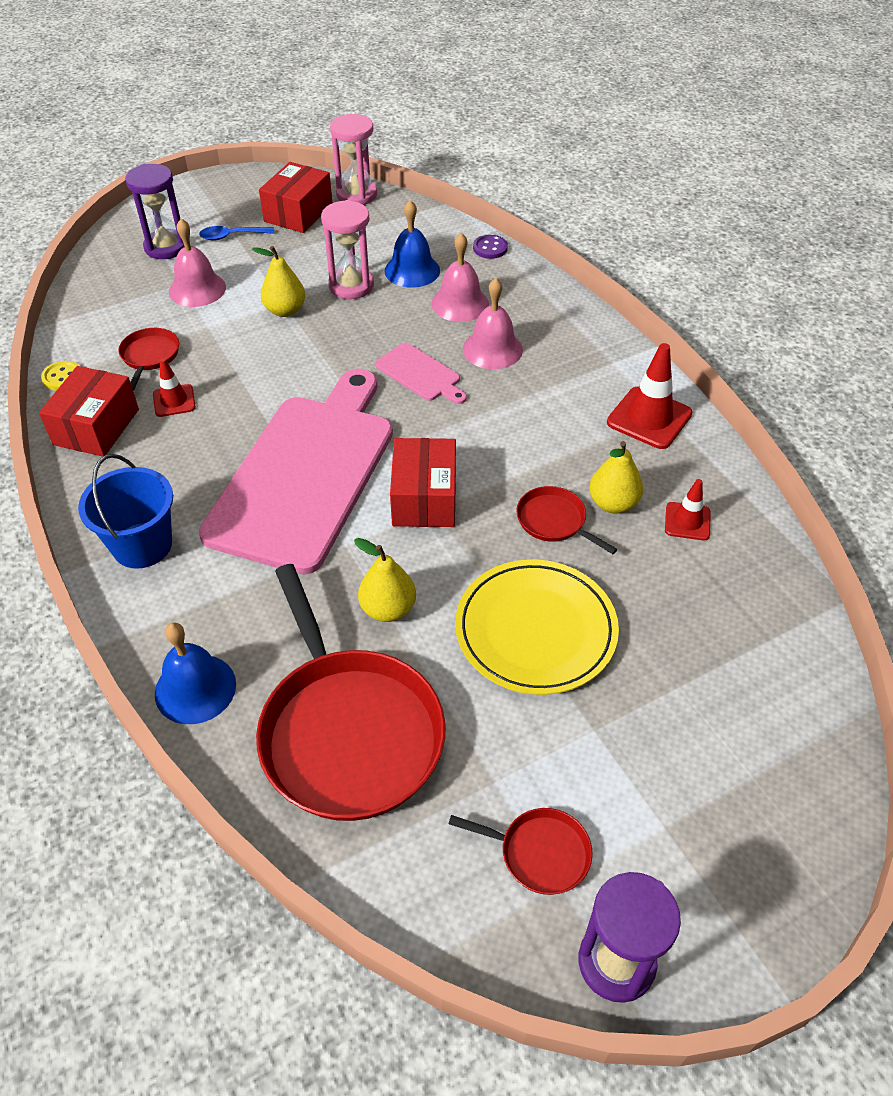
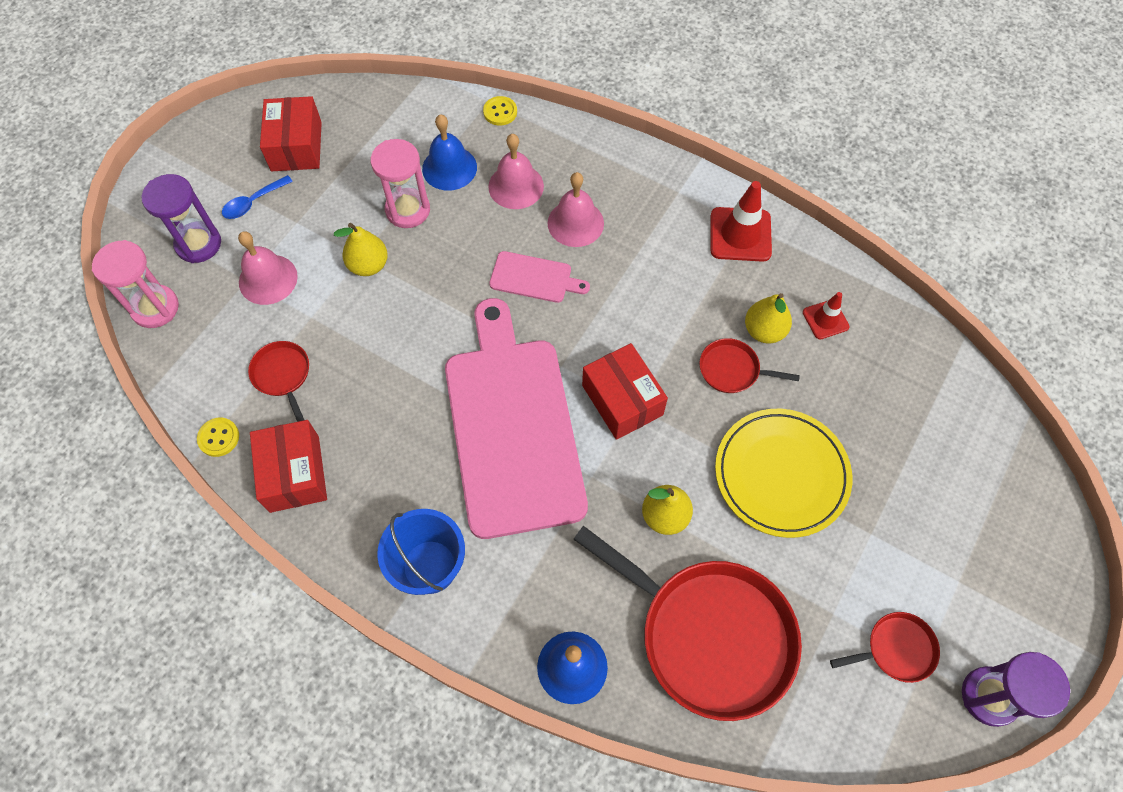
camera: 30 degrees left, 15 degrees up
red traffic cone [153,358,196,417] -> none
pink hourglass [330,114,377,205] -> pink hourglass moved to [92,240,179,328]
purple button [473,235,508,259] -> yellow button [483,96,517,126]

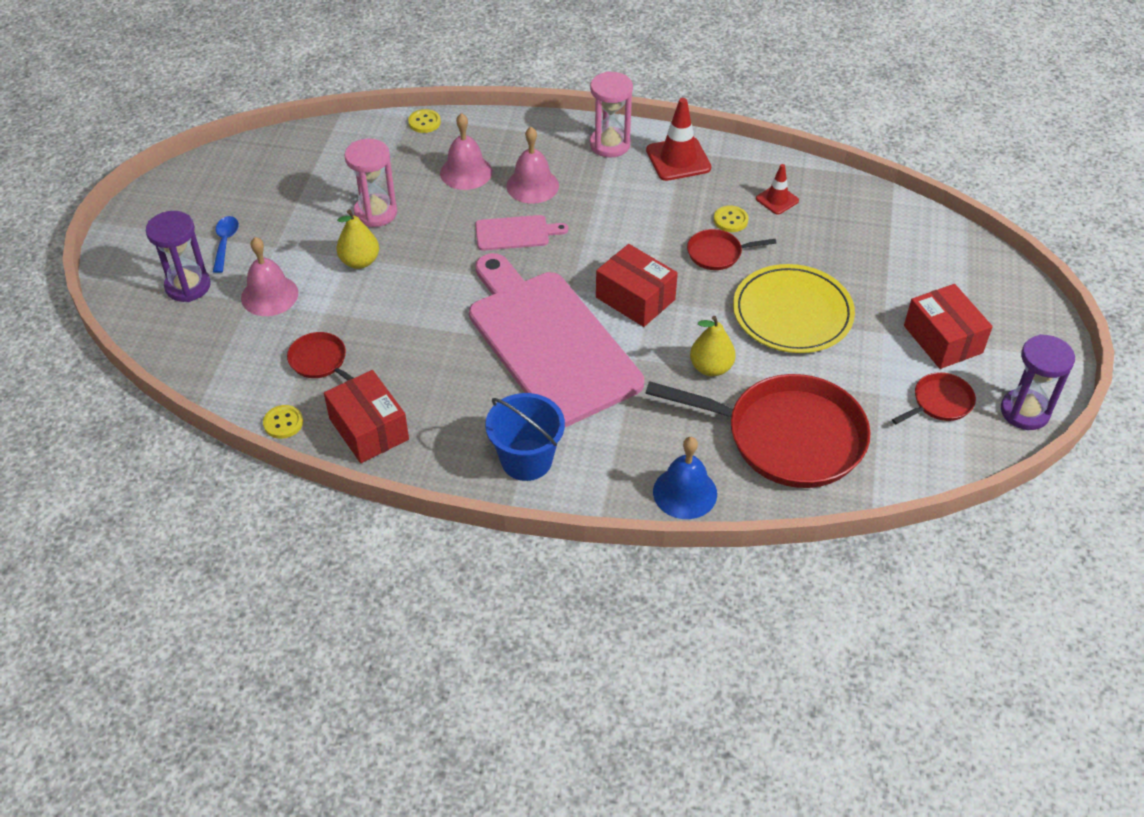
camera: 20 degrees left, 15 degrees down
pink hourglass [92,240,179,328] -> pink hourglass moved to [590,71,633,158]
blue spoon [222,175,293,219] -> blue spoon turned 150 degrees clockwise [213,216,239,273]
red box [260,96,322,171] -> red box moved to [904,284,993,369]
blue bell [422,114,477,191] -> none
yellow pear [745,293,792,343] -> yellow button [714,205,749,232]

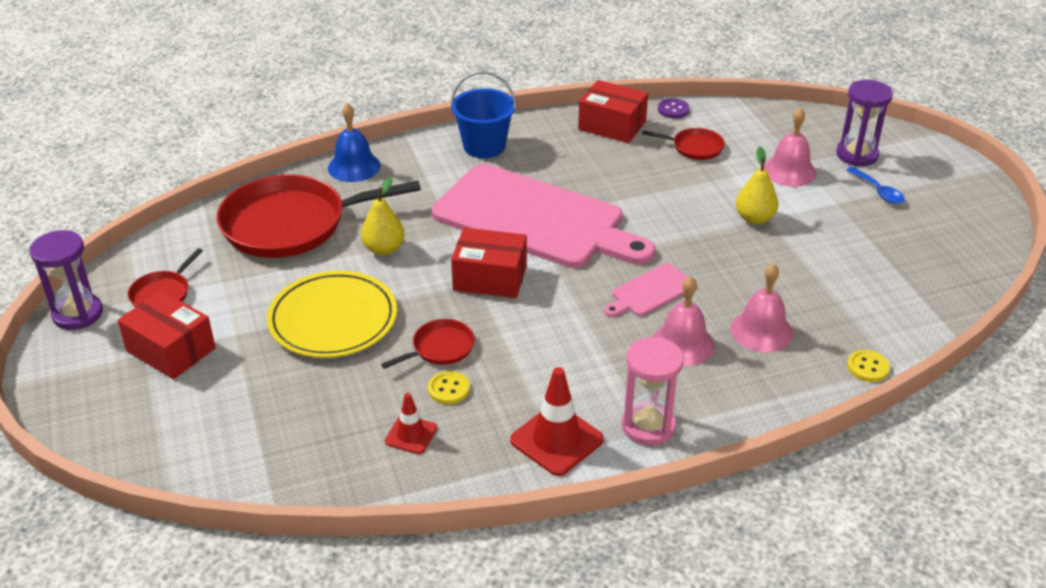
camera: 150 degrees right, 10 degrees down
yellow button [263,405,303,439] -> purple button [658,98,690,118]
pink hourglass [344,139,397,227] -> none

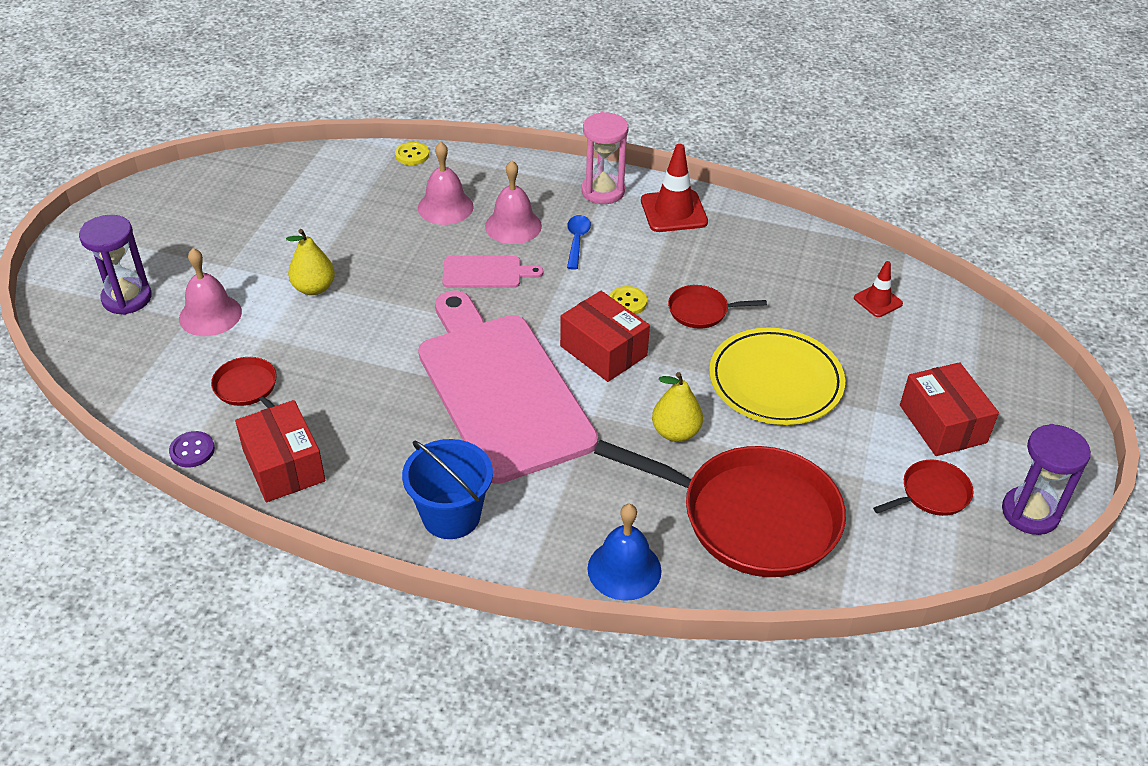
camera: 145 degrees left, 5 degrees up
red traffic cone [385,393,437,454] -> red traffic cone moved to [854,261,903,317]
yellow button [428,371,470,404] -> yellow button moved to [609,286,647,315]
blue spoon [847,167,905,204] -> blue spoon moved to [567,215,591,270]

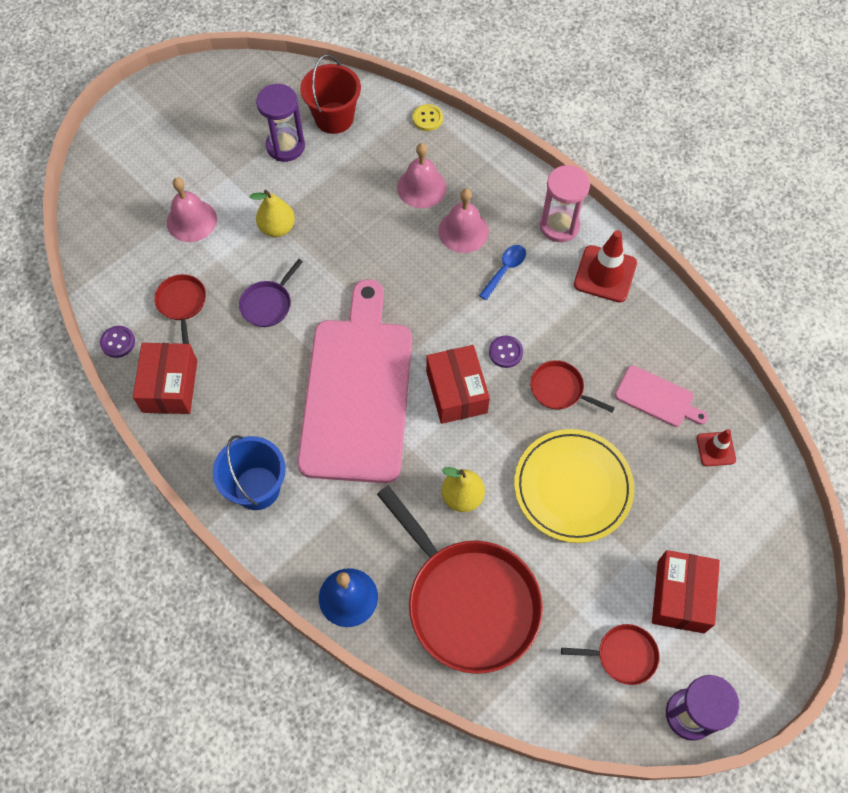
camera: 30 degrees right, 20 degrees up
purple hourglass [79,215,152,315] -> purple hourglass moved to [256,84,305,162]
pink cutting board [442,256,543,288] -> pink cutting board moved to [615,365,708,427]
yellow button [609,286,647,315] -> purple button [489,336,523,368]
none -> purple pan [239,259,303,327]
none -> red bucket [300,54,361,134]

